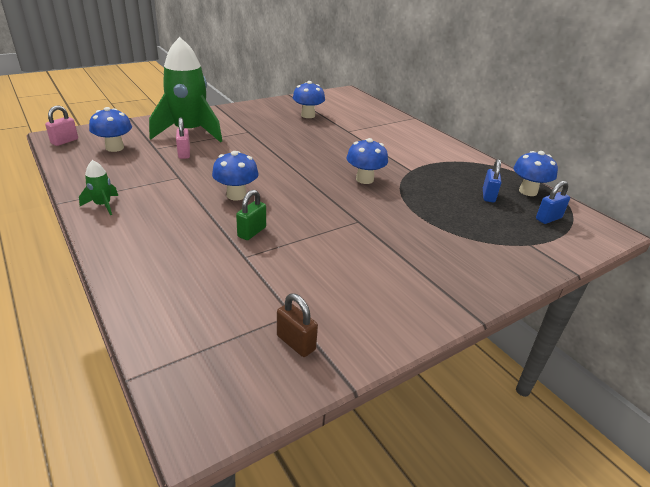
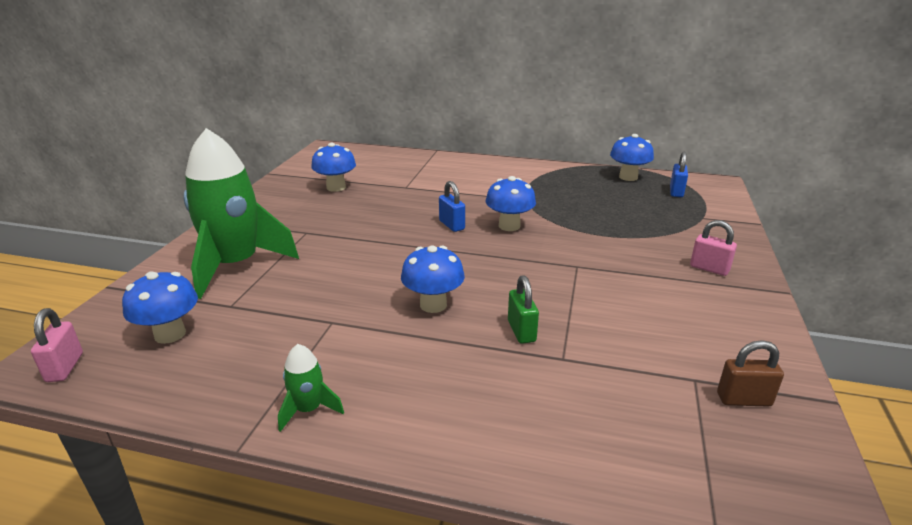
camera: 40 degrees left, 5 degrees down
pink padlock [176,117,190,159] -> pink padlock moved to [690,220,737,276]
blue padlock [483,159,501,202] -> blue padlock moved to [439,181,465,232]

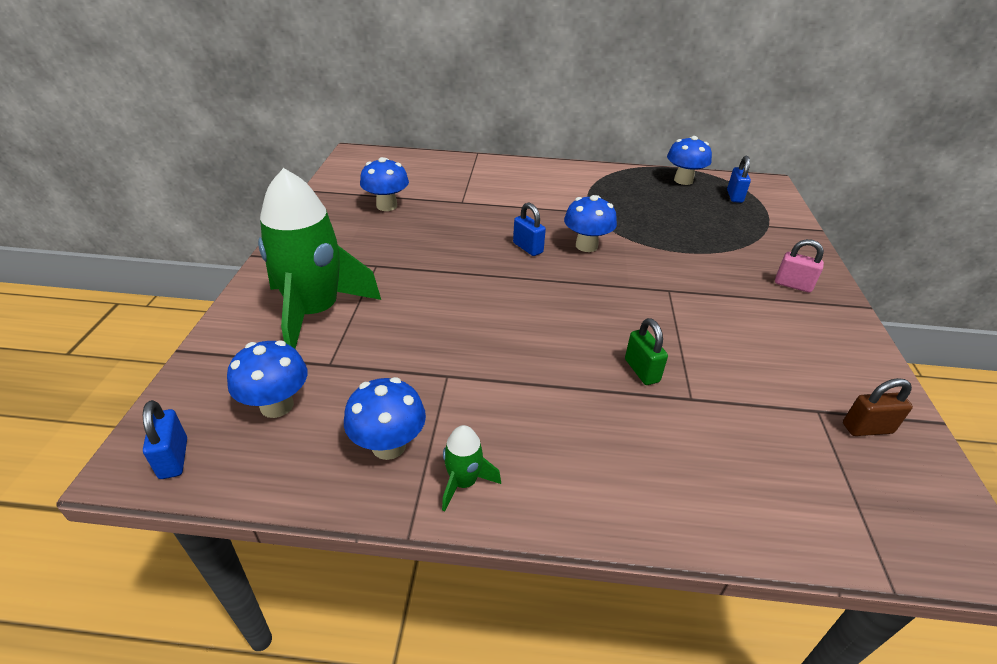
camera: 10 degrees left, 10 degrees up
pink padlock [31,308,83,382] -> blue padlock [143,400,187,479]
blue mushroom [401,245,465,313] -> blue mushroom moved to [344,377,426,460]

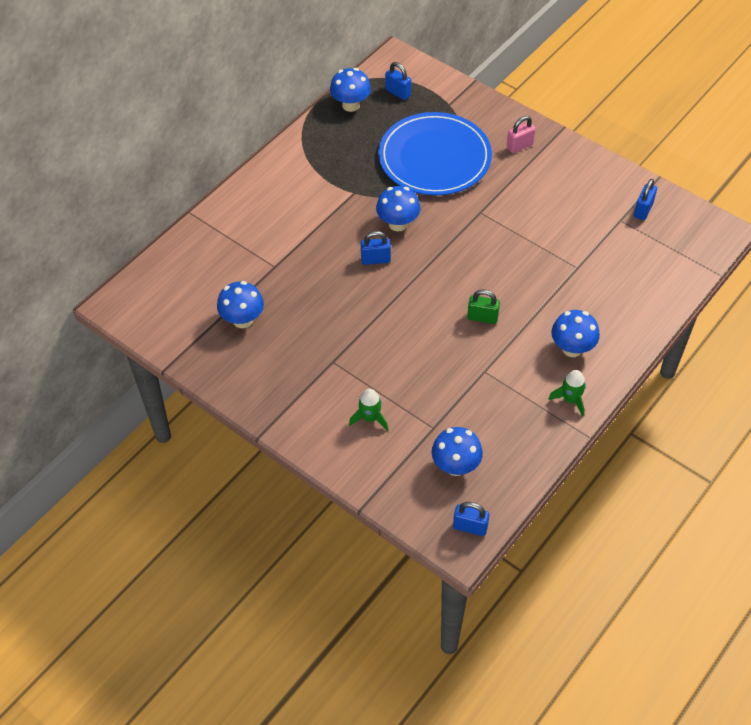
camera: 55 degrees left, 15 degrees up
green rocket [258,168,381,349] -> green rocket [349,389,388,431], size x0.42
blue mushroom [344,377,426,460] -> blue mushroom moved to [551,310,600,357]
green padlock [625,318,668,385] -> green padlock moved to [467,289,500,324]
brown padlock [843,378,913,436] -> blue padlock [634,179,657,220]
none -> blue plate [378,112,492,195]

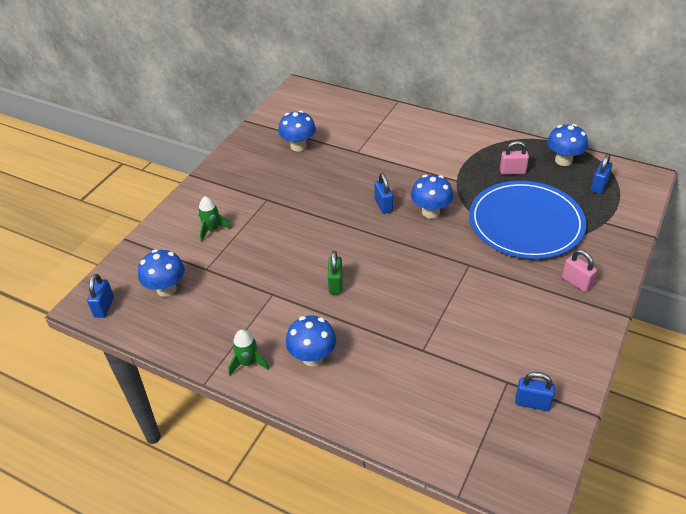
camera: 80 degrees right, 10 degrees down
none -> pink padlock [500,141,529,175]

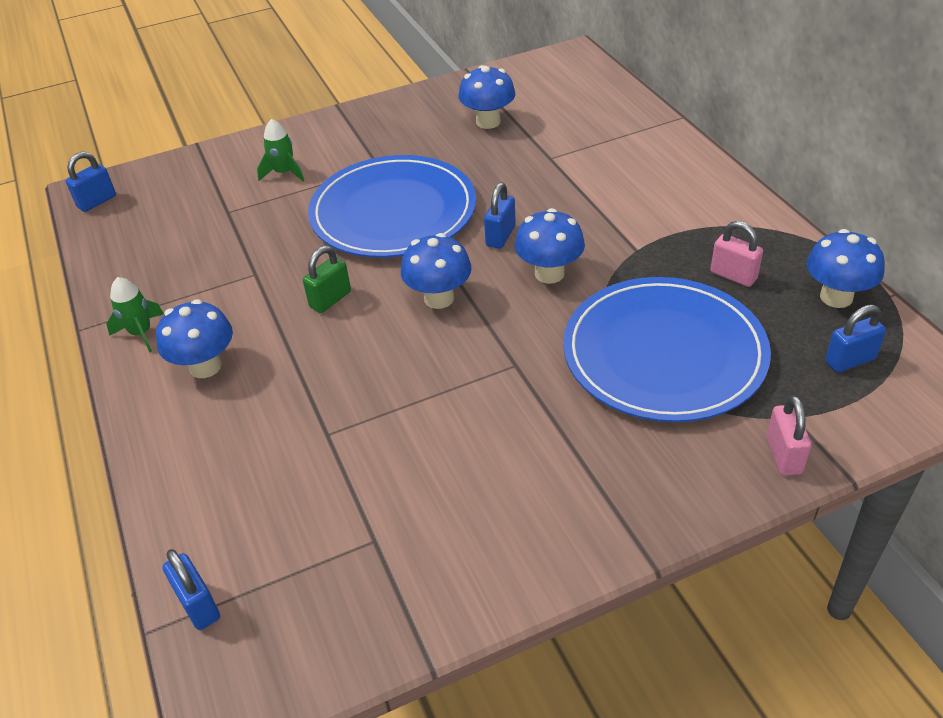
camera: 40 degrees right, 0 degrees up
blue mushroom [138,249,185,297] -> blue mushroom moved to [401,233,472,309]
blue padlock [515,372,555,411] -> blue padlock moved to [163,549,220,630]
pink padlock [562,250,597,292] -> pink padlock moved to [767,395,811,476]
none -> blue plate [308,155,476,258]

